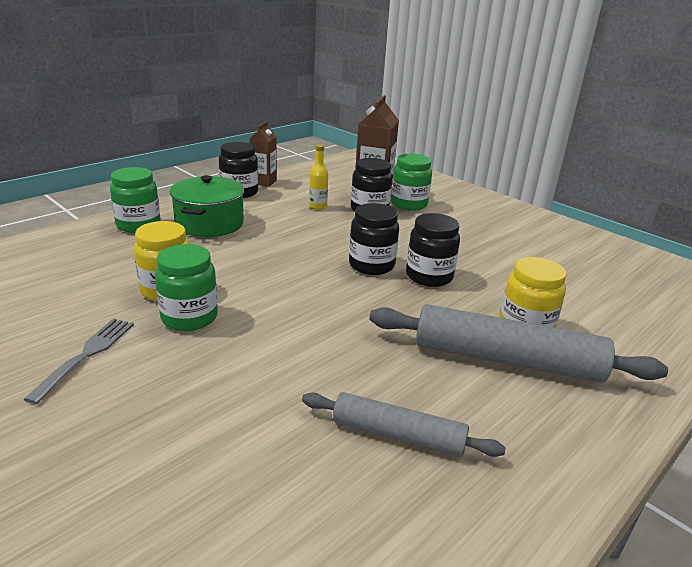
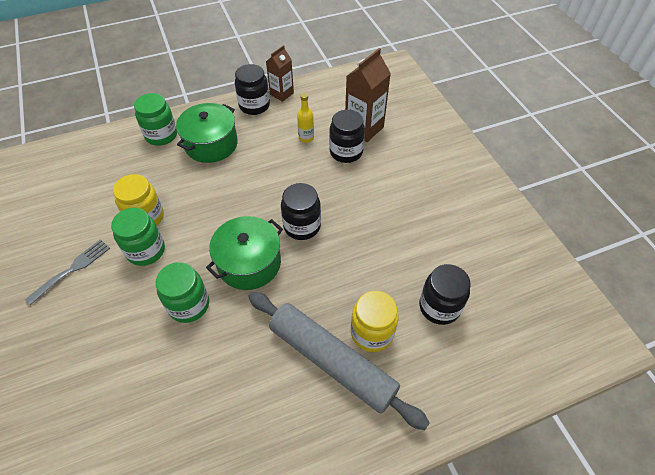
camera: 25 degrees right, 25 degrees up
grey rolling pin [302,392,506,457] -> none
green jar [391,154,432,211] -> green jar moved to [156,262,209,323]
black jar [406,213,460,287] -> black jar moved to [419,264,471,325]
none -> green pot [206,216,283,290]

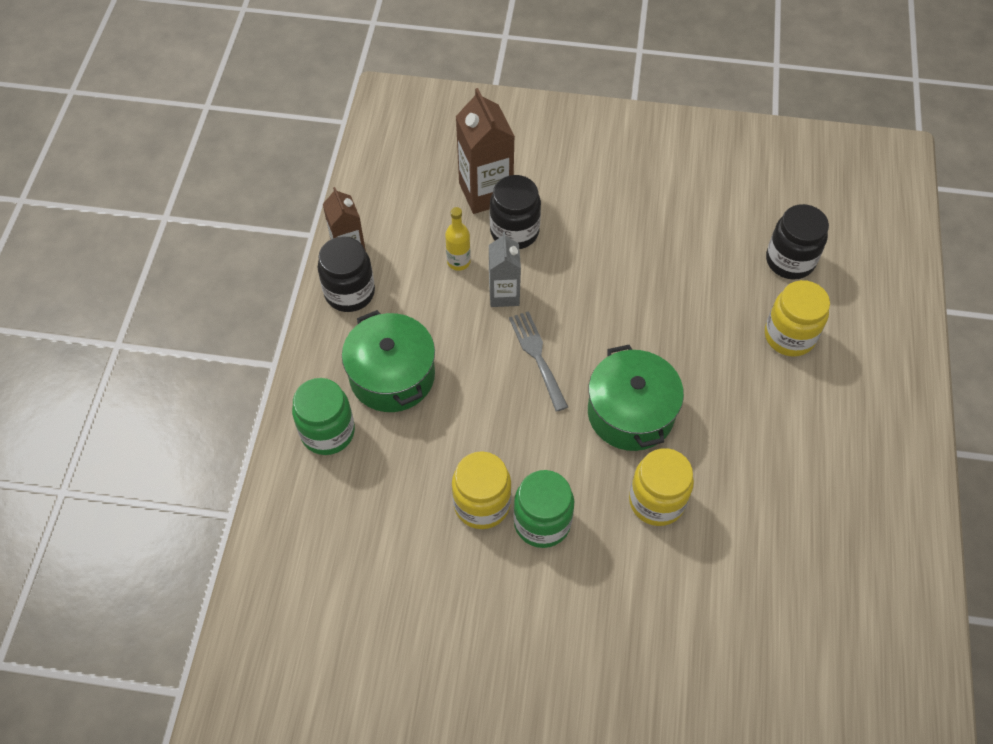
camera: 60 degrees left, 5 degrees up
grey fork [25,240,110,305] -> grey fork moved to [509,311,568,412]
green jar [156,262,209,323] -> yellow jar [629,448,694,526]
grey rolling pin [248,292,430,430] -> none
black jar [281,183,321,240] -> none
none -> grey carton [489,232,521,307]

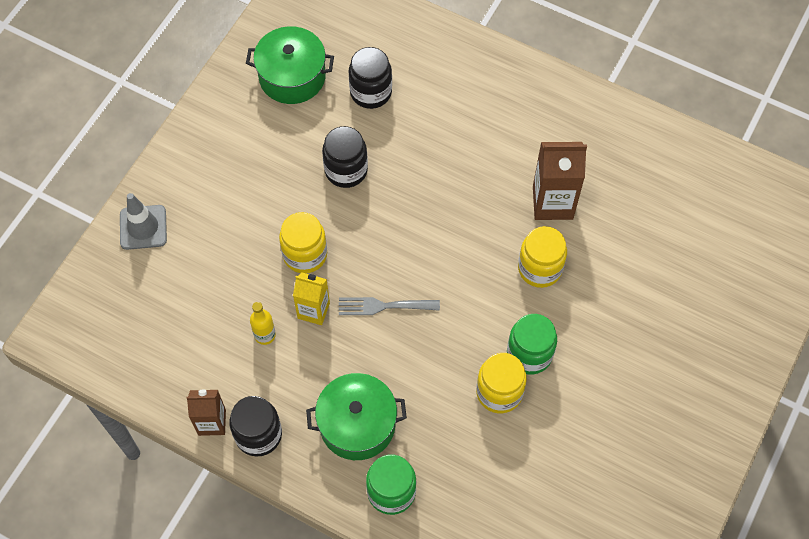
camera: 70 degrees left, 5 degrees up
brown carton [456,88,515,214] -> brown carton moved to [533,142,587,220]
grey carton [489,232,521,307] -> yellow carton [293,272,330,325]
black jar [490,175,541,249] -> black jar moved to [322,126,368,188]
green pot [588,345,684,451] -> green pot moved to [246,26,334,104]
yellow jar [765,280,830,357] -> yellow jar moved to [279,212,327,273]
none -> grey traffic cone [120,193,167,250]

